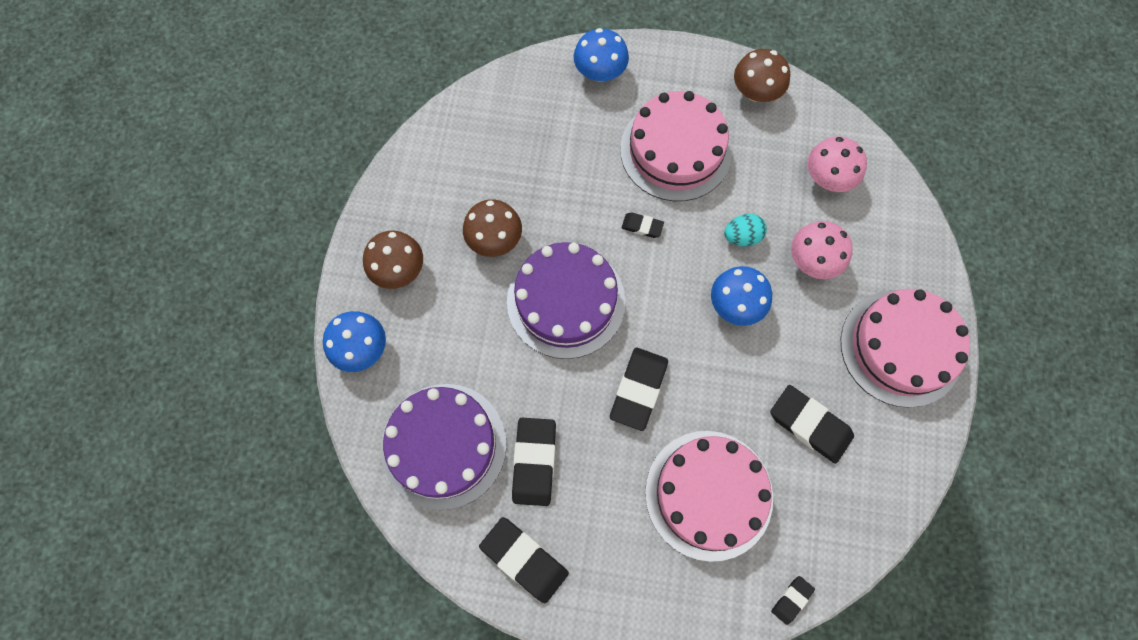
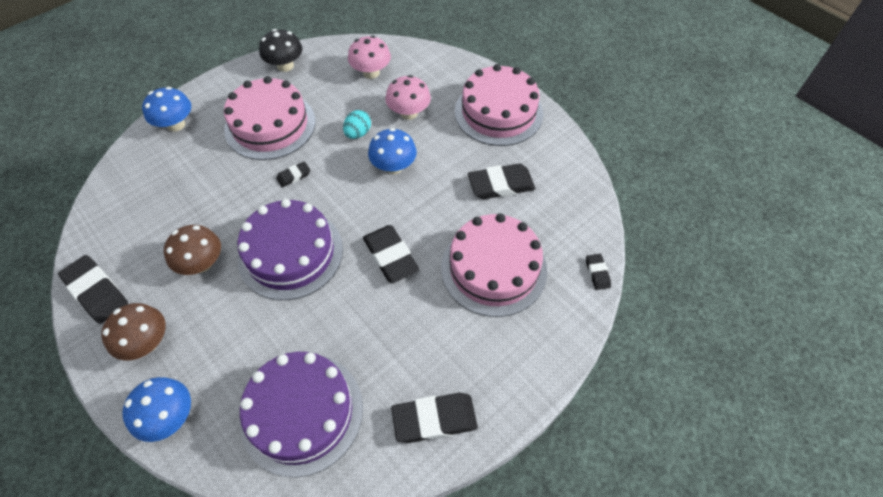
camera: 50 degrees left, 15 degrees down
black eraser [512,418,556,506] -> black eraser moved to [58,255,128,324]
brown mushroom [734,49,790,102] -> black mushroom [259,29,303,72]

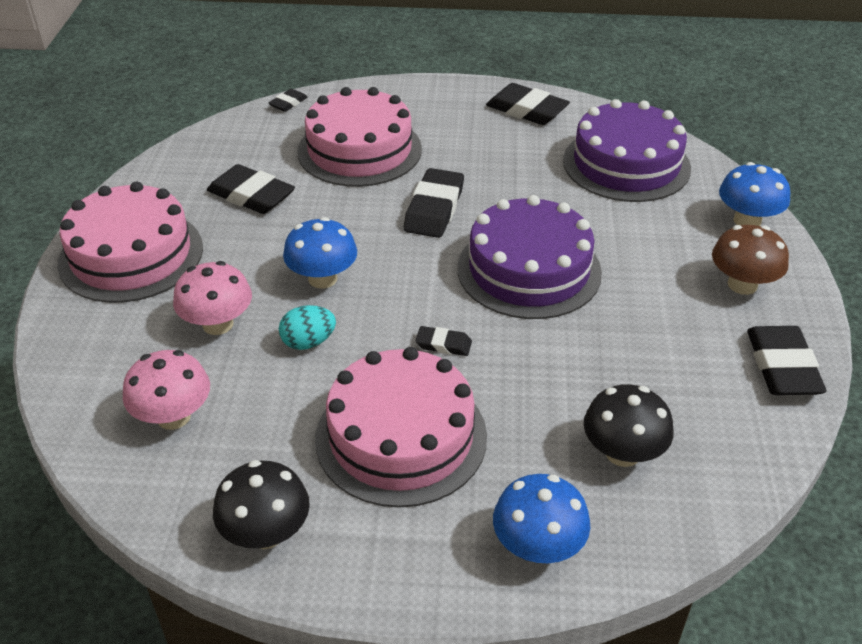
camera: 135 degrees left, 15 degrees down
brown mushroom [164,225,221,275] -> none
none -> black mushroom [584,384,674,467]

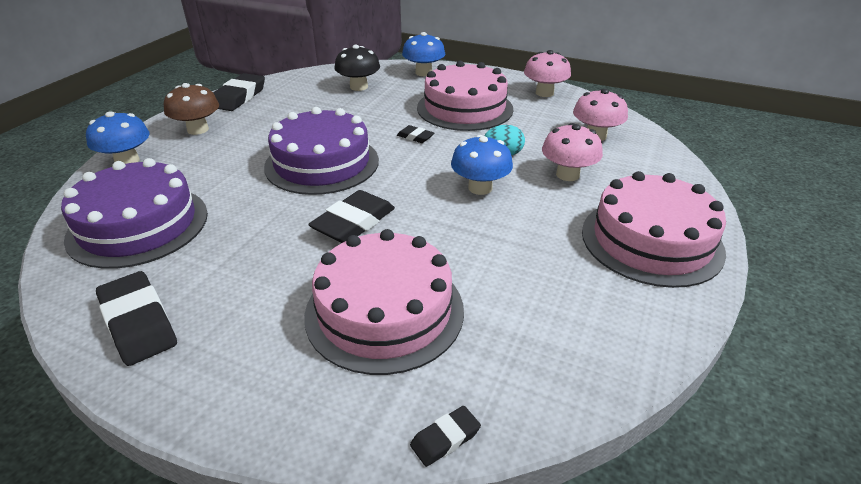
camera: 160 degrees left, 5 degrees down
black eraser [207,164,295,214] -> none
black mushroom [213,460,310,549] -> pink mushroom [524,50,571,97]

